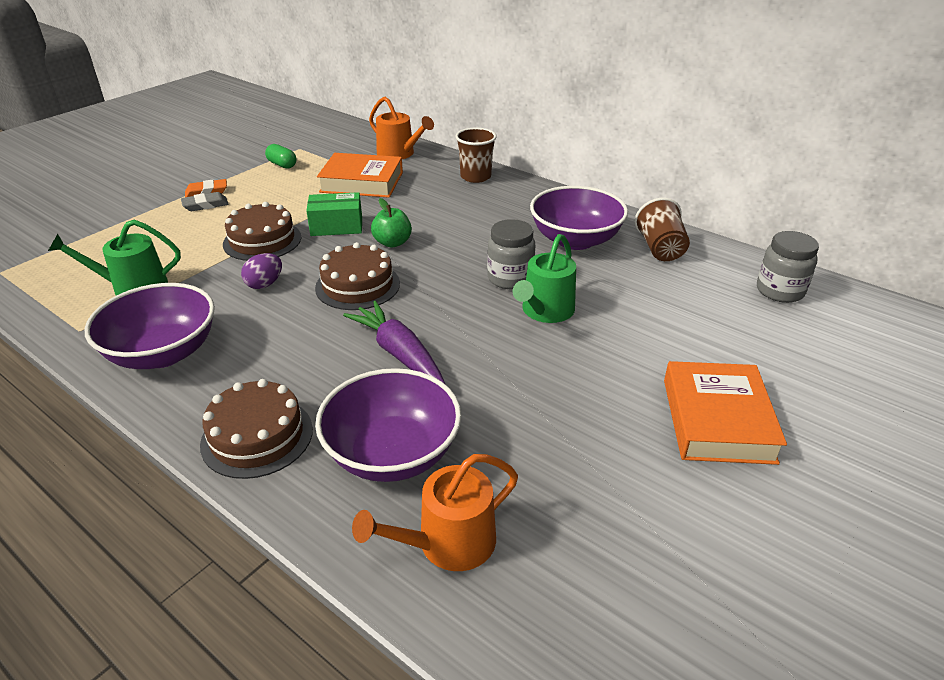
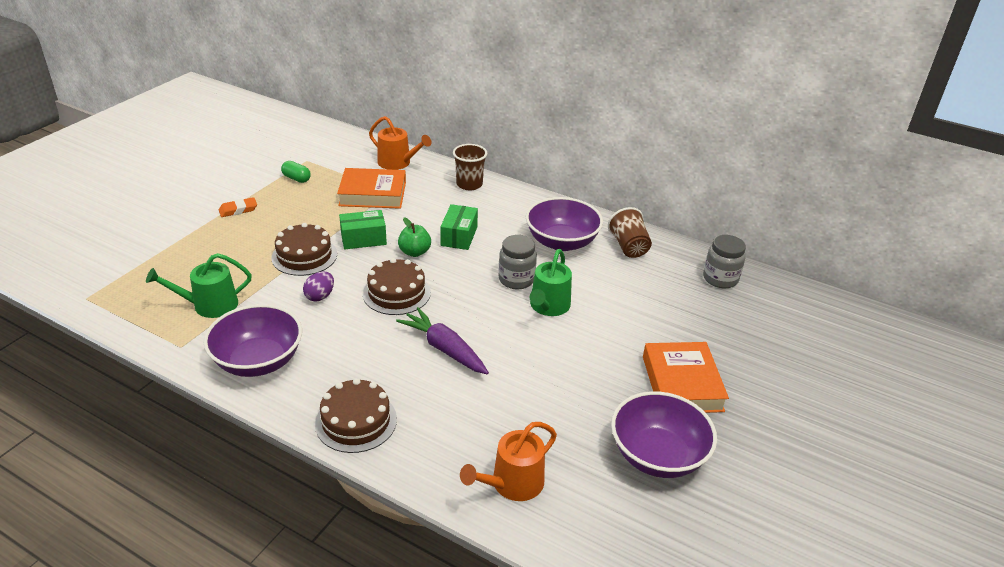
camera: 10 degrees left, 0 degrees up
grey eraser [181,192,229,211] -> none
purple bowl [315,368,461,482] -> purple bowl moved to [611,391,717,478]
none -> green box [440,204,478,250]

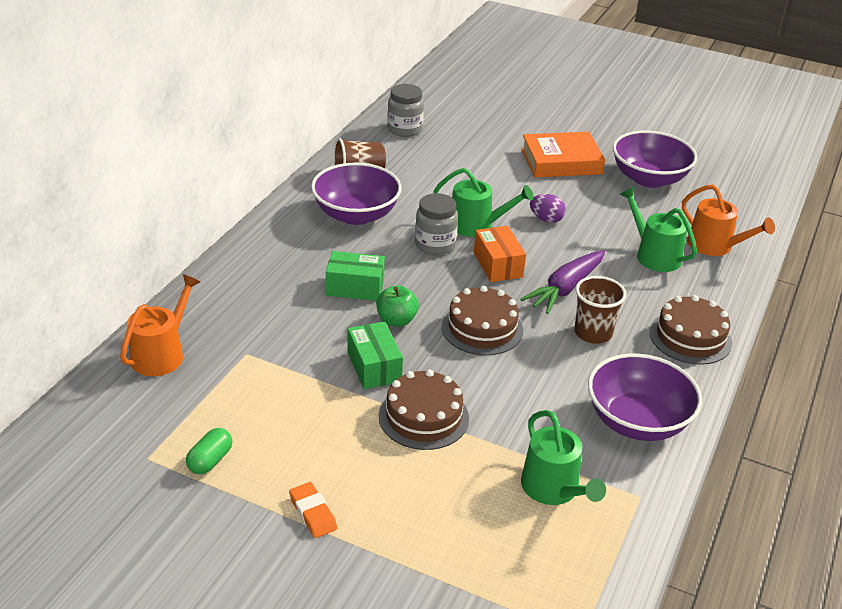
camera: 95 degrees left, 0 degrees up
purple egg [303,271,334,302] -> purple egg moved to [530,194,566,223]
orange book [337,168,406,209] -> none
brown cup [453,144,487,190] -> brown cup moved to [574,276,627,344]
none -> orange box [474,226,526,282]
none -> green watering can [620,187,697,272]

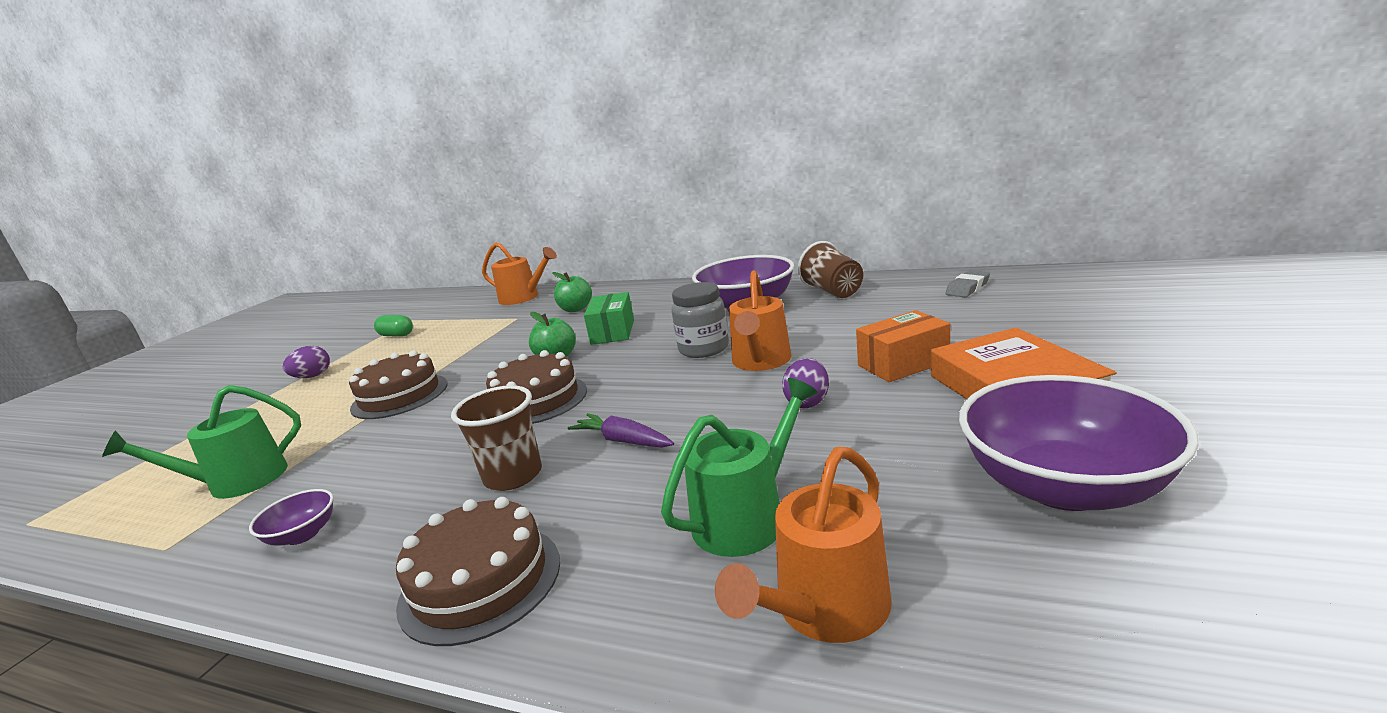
camera: 90 degrees right, 15 degrees down
orange eraser [289,482,337,538] -> purple egg [283,346,330,378]
green box [347,321,403,389] -> none
grey jar [387,84,424,137] -> grey eraser [945,270,990,297]
green watering can [433,168,534,237] -> orange watering can [729,270,791,371]
orange box [474,226,526,282] -> orange box moved to [856,310,950,382]
purple carrot [521,250,605,314] -> purple carrot [568,413,674,448], size x0.64
purple bowl [588,354,702,441] -> purple bowl [249,489,334,546], size x0.45
none -> green apple [553,272,592,312]

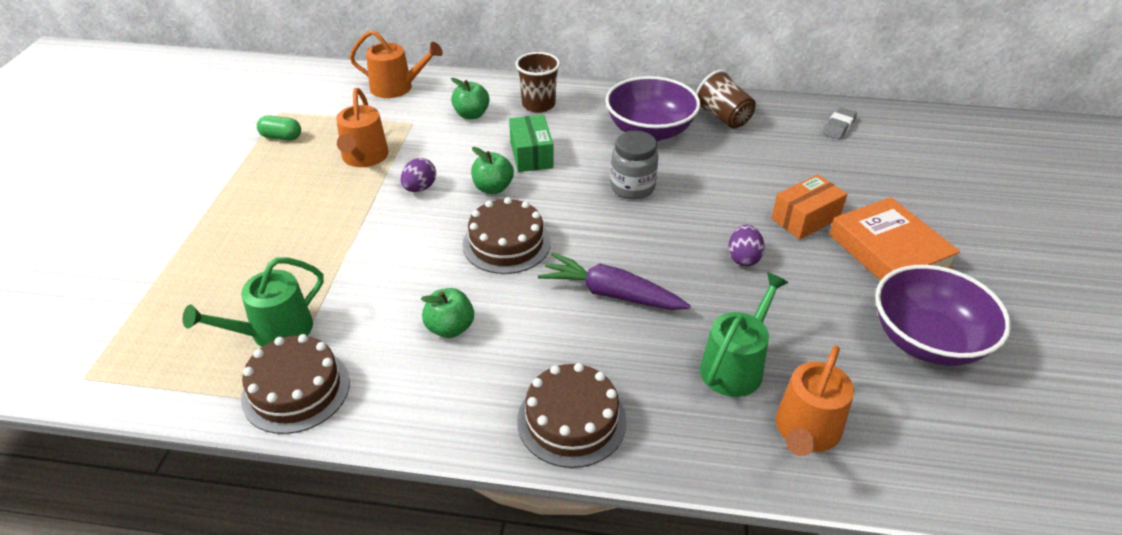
camera: 15 degrees left, 20 degrees up
purple bowl [249,489,334,546] -> none
purple egg [283,346,330,378] -> purple egg moved to [400,158,436,192]
brown cake [349,350,447,419] -> brown cake moved to [241,334,350,434]
brown cup [451,385,542,491] -> brown cup moved to [515,52,560,113]
purple carrot [568,413,674,448] -> purple carrot [538,253,691,310], size x1.55
orange watering can [729,270,791,371] -> orange watering can moved to [336,88,389,167]
none -> green apple [421,288,474,338]

